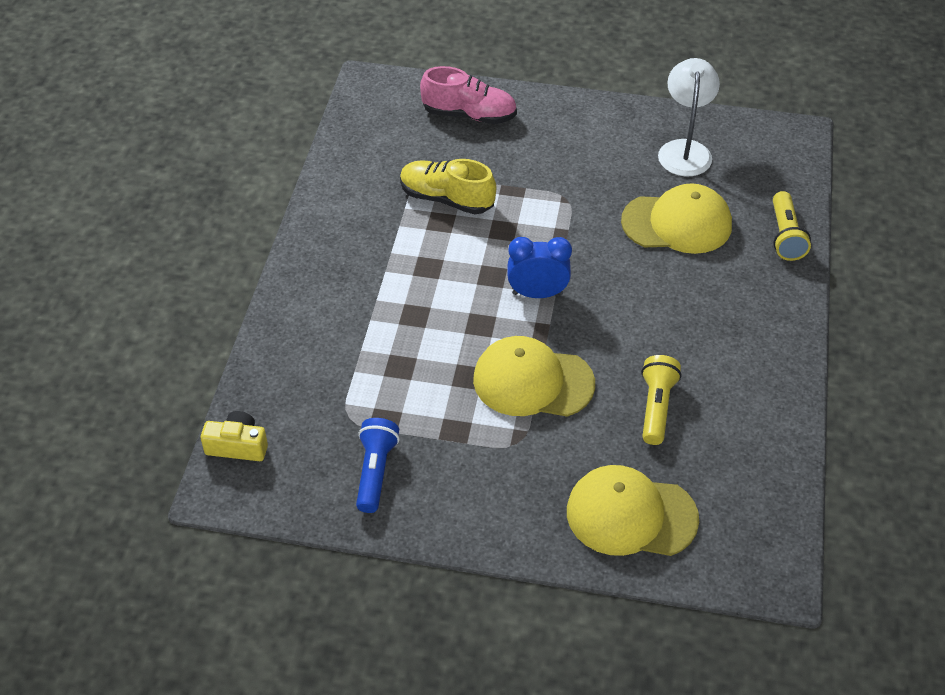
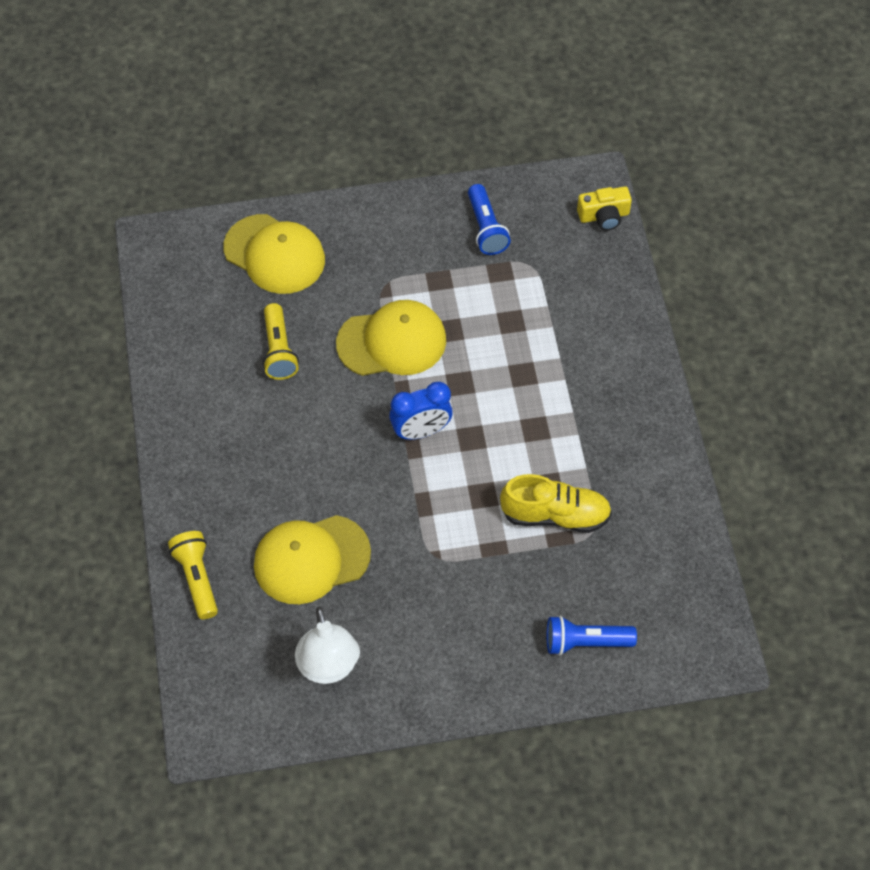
camera: 160 degrees right, 10 degrees up
pink shoe [420,66,517,124] -> blue flashlight [547,616,637,655]
yellow cap [567,465,699,556] -> yellow cap turned 45 degrees clockwise [223,214,325,294]

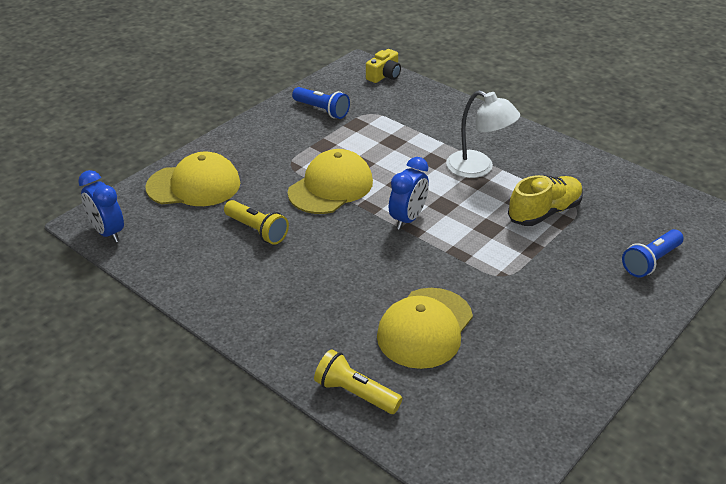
camera: 40 degrees left, 20 degrees down
white lamp [295,607,360,684] -> white lamp moved to [446,90,520,178]
none -> blue clock [78,170,124,243]

